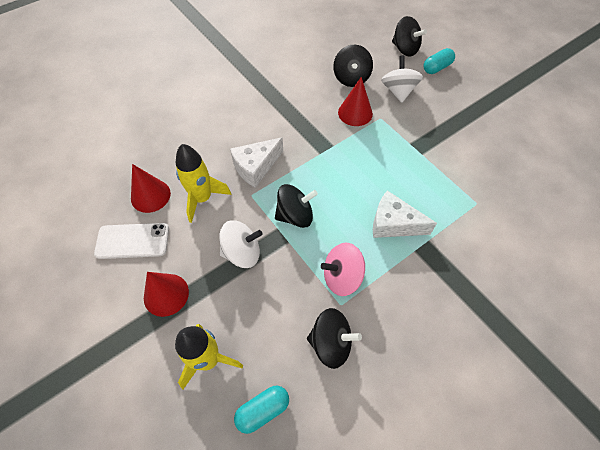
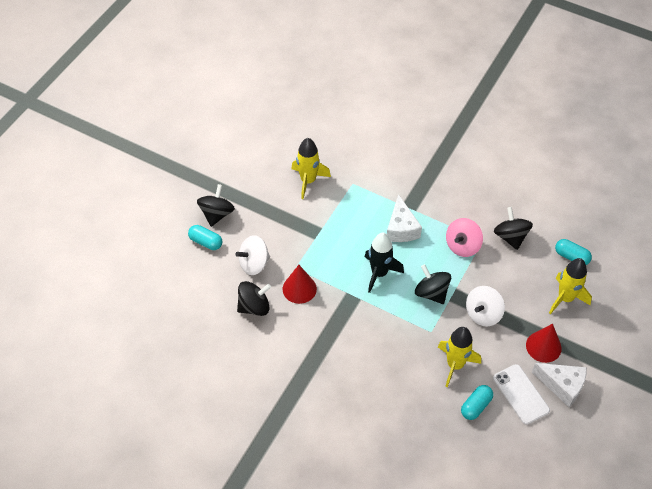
camera: 115 degrees left, 5 degrees down
red cone [131,164,171,213] -> turquoise capsule [461,385,493,420]
white spinning top [219,220,262,268] -> white spinning top turned 105 degrees counterclockwise [466,286,505,326]
white cheese [230,137,283,188] -> white cheese moved to [532,363,587,407]
pink spinning top [321,243,365,296] -> pink spinning top turned 75 degrees clockwise [446,218,483,257]
black spinning top [392,16,427,57] -> black spinning top moved to [197,184,235,227]
none -> yellow rocket [291,138,331,199]
none -> black rocket [365,233,404,293]

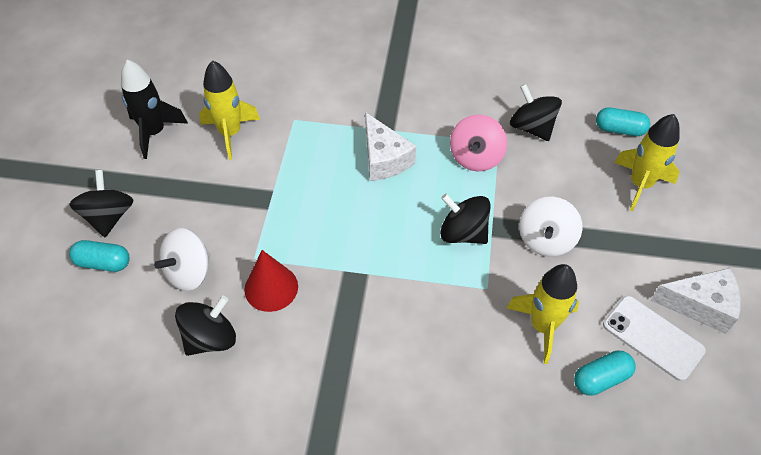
camera: 20 degrees left, 0 degrees up
black rocket [365,233,404,293] -> black rocket moved to [121,60,188,159]
turquoise capsule [461,385,493,420] -> turquoise capsule turned 45 degrees clockwise [574,351,636,396]
red cone [526,324,562,363] -> none

